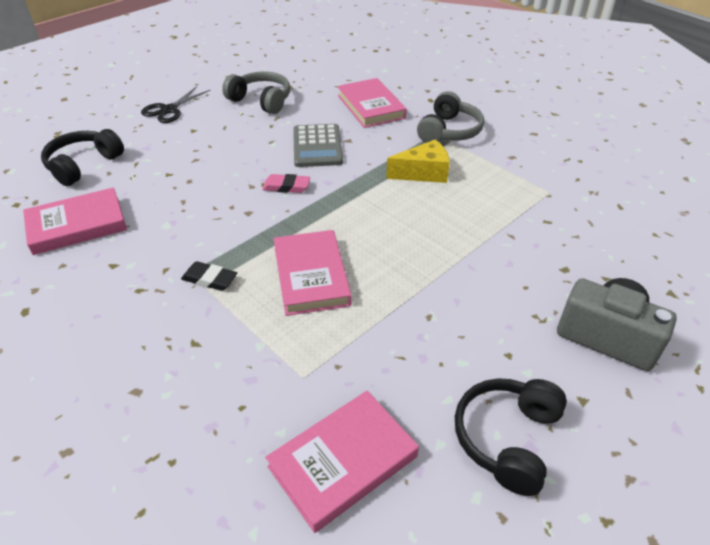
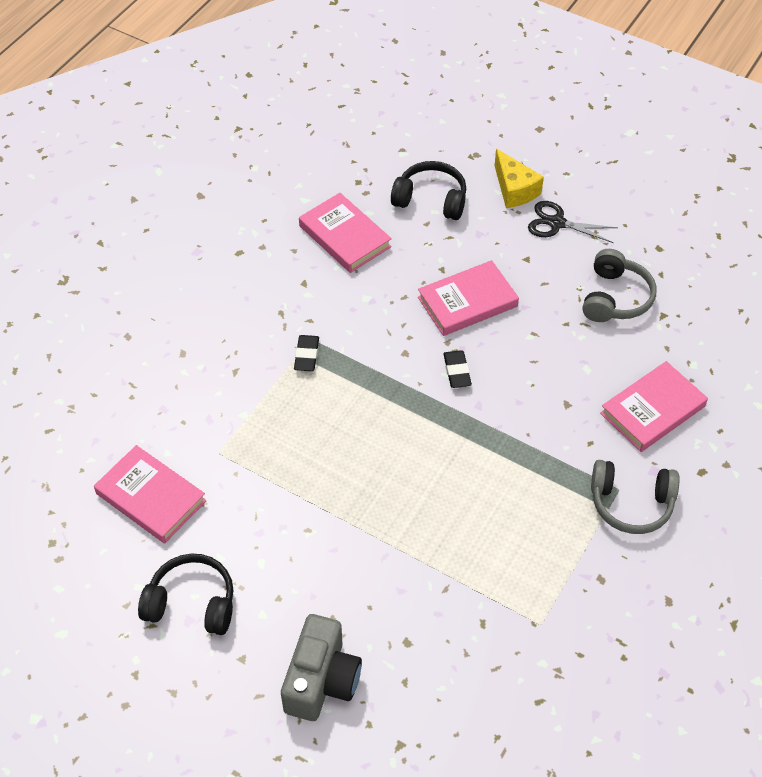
camera: 75 degrees right, 10 degrees up
pink eraser [262,174,310,193] -> black eraser [443,350,472,388]
pink book [274,230,352,316] -> pink book moved to [418,260,519,336]
grey calculator [293,124,343,167] -> none
yellow cheese [386,140,450,183] -> yellow cheese moved to [494,149,544,208]

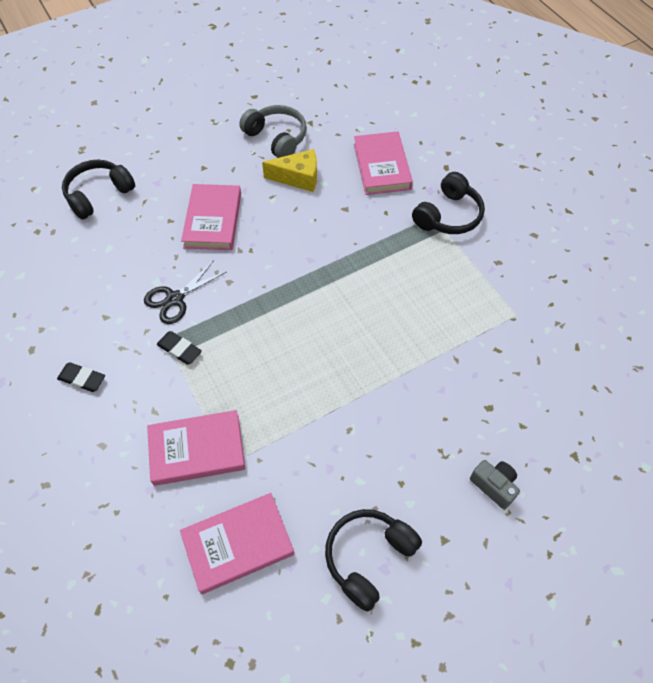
camera: 60 degrees left, 5 degrees up
grey camera [281,614,362,721] -> grey camera [470,460,520,509], size x0.56
pink book [299,193,392,273] -> pink book moved to [147,410,245,486]
black eraser [443,350,472,388] -> black eraser moved to [57,362,105,392]
yellow cheese [494,149,544,208] -> yellow cheese moved to [262,149,317,192]
black scissors [528,201,618,243] -> black scissors moved to [144,260,226,324]
grey headphones [591,460,680,534] -> black headphones [412,172,485,234]

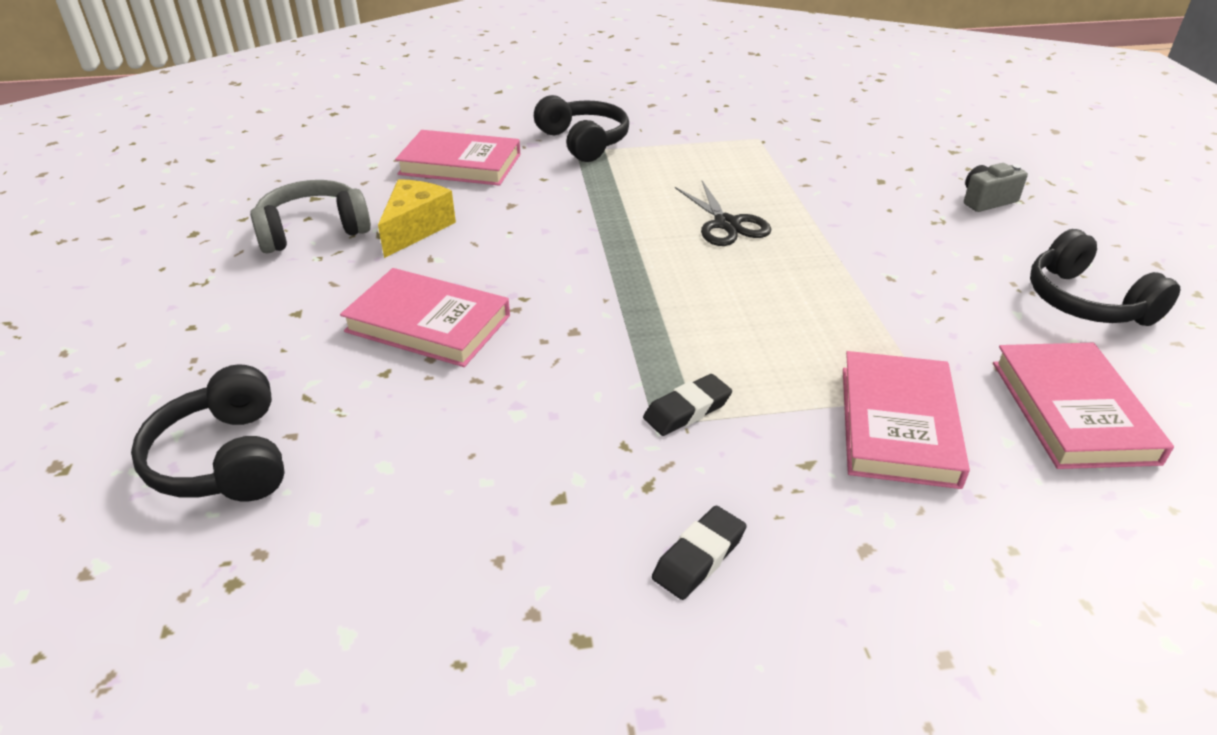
camera: 70 degrees left, 20 degrees down
black scissors [144,260,226,324] -> black scissors moved to [675,181,772,246]

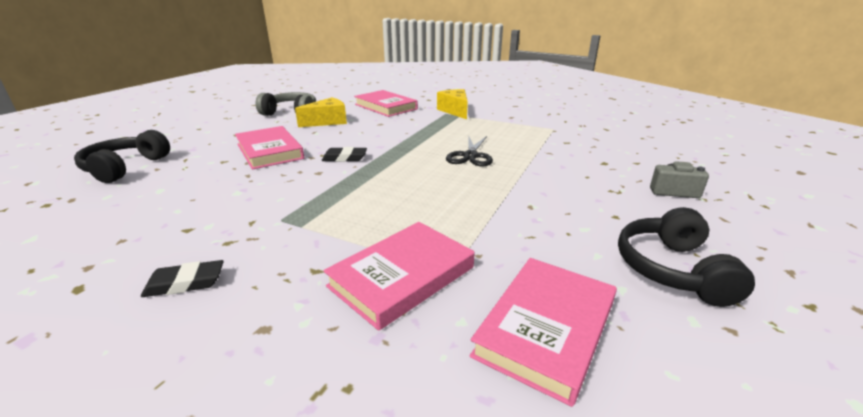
camera: 35 degrees right, 10 degrees down
black headphones [534,95,629,162] -> yellow cheese [437,89,468,119]
black eraser [643,374,732,436] -> black eraser moved to [322,147,367,162]

